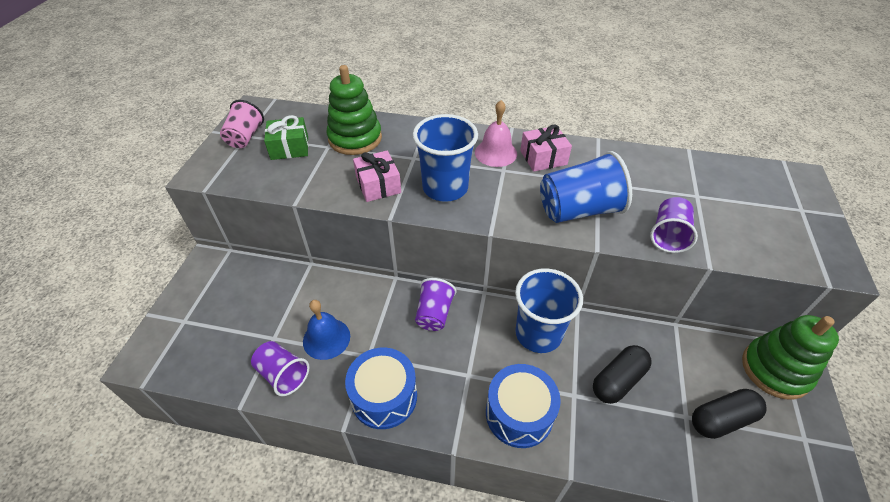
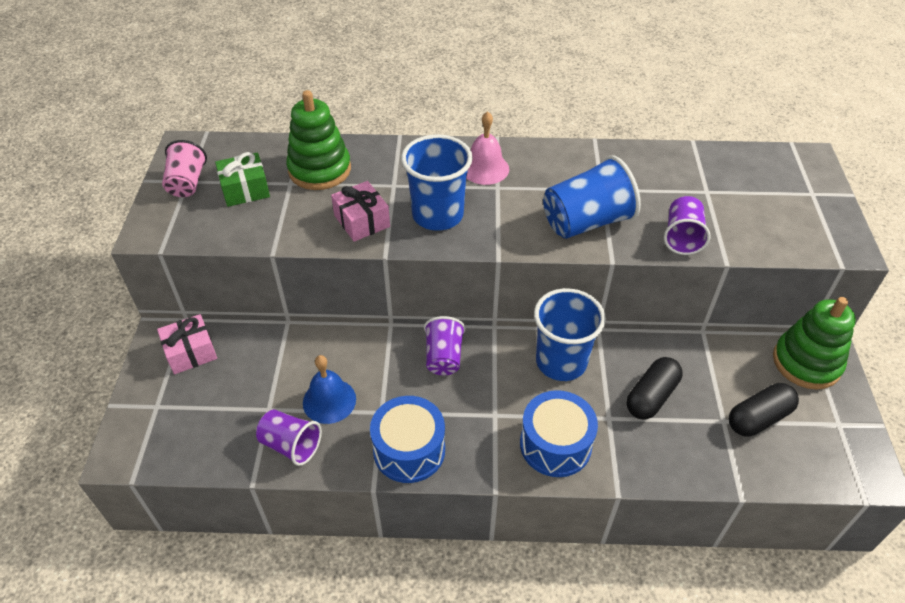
camera: 10 degrees left, 0 degrees up
pink gift [520,124,572,172] -> pink gift moved to [157,314,217,374]

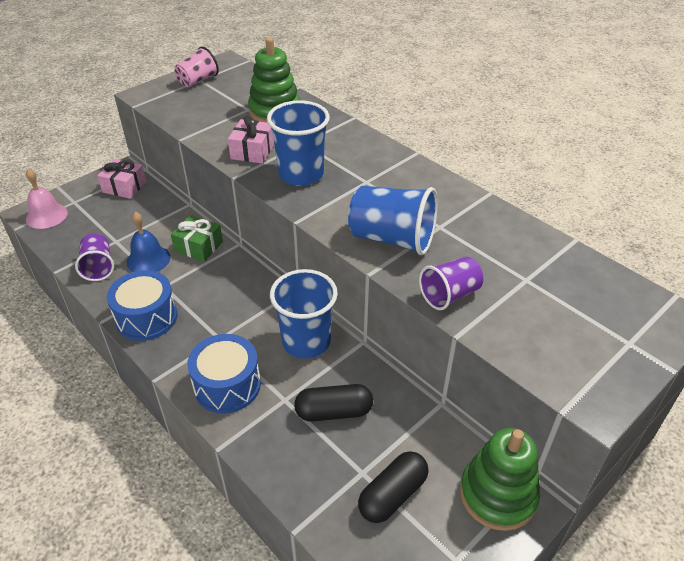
camera: 45 degrees right, 5 degrees down
green gift [215,152,270,207] -> green gift moved to [171,215,223,262]
purple cup [424,316,465,375] -> none
pink bell [466,111,509,185] -> pink bell moved to [26,169,68,229]
black capsule [729,383,799,436] -> black capsule turned 60 degrees counterclockwise [358,451,428,523]

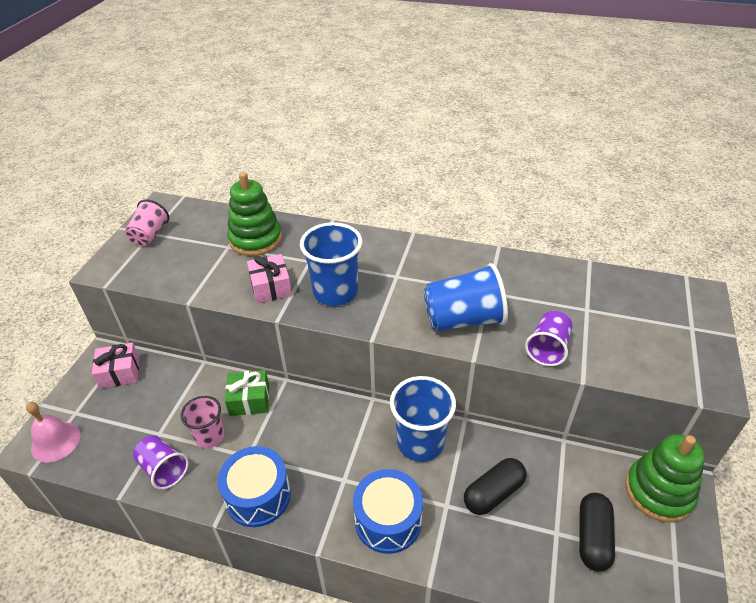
camera: 30 degrees left, 0 degrees up
blue bell [126,212,170,272] -> pink cup [180,396,224,448]

